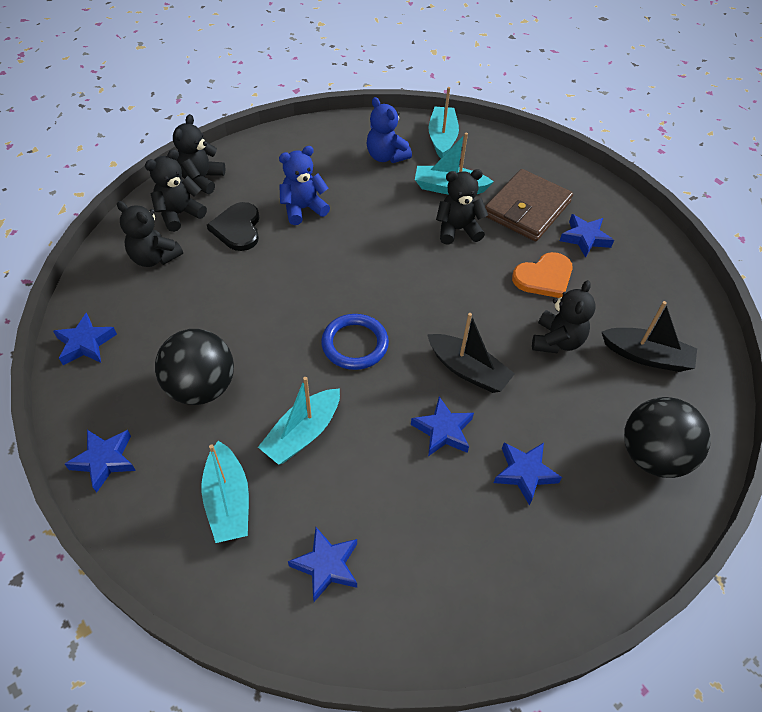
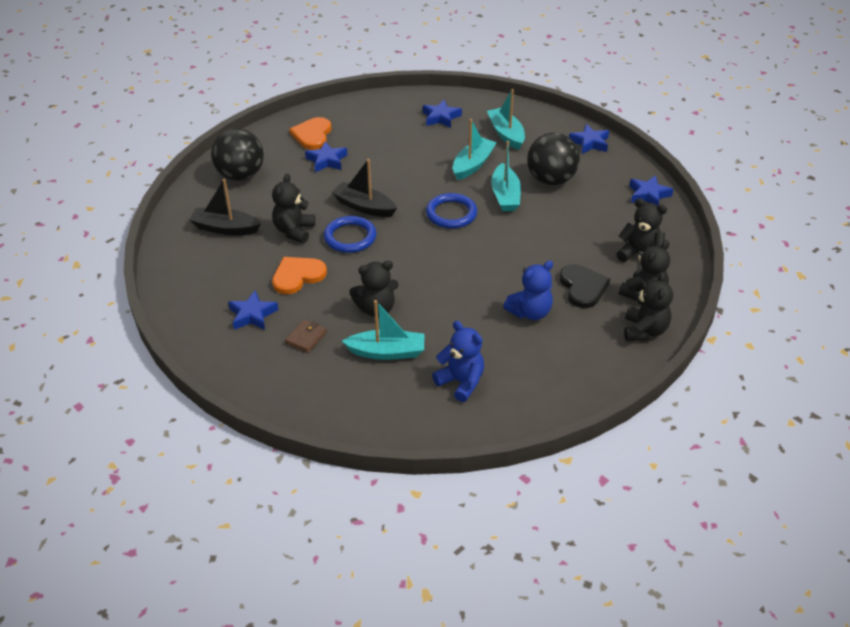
camera: 175 degrees right, 10 degrees down
blue star [411,397,474,456] -> none
turquoise boat [428,87,459,158] -> turquoise boat moved to [491,141,521,211]
brown wallet [485,169,573,241] -> brown wallet [285,320,327,353], size x0.45
none -> orange heart [289,117,331,150]
none -> blue ring [324,216,376,253]

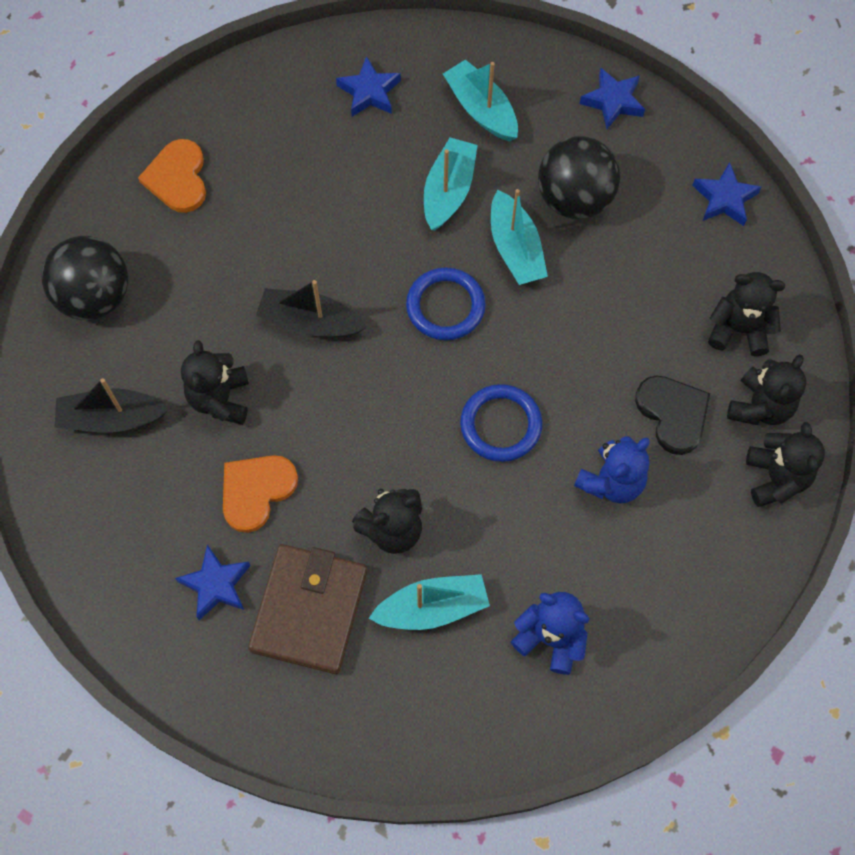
camera: 15 degrees left, 25 degrees up
brown wallet [285,320,327,353] -> brown wallet [248,544,367,674], size x2.23
blue star [305,142,347,172] -> none
blue ring [324,216,376,253] -> blue ring moved to [460,384,542,462]

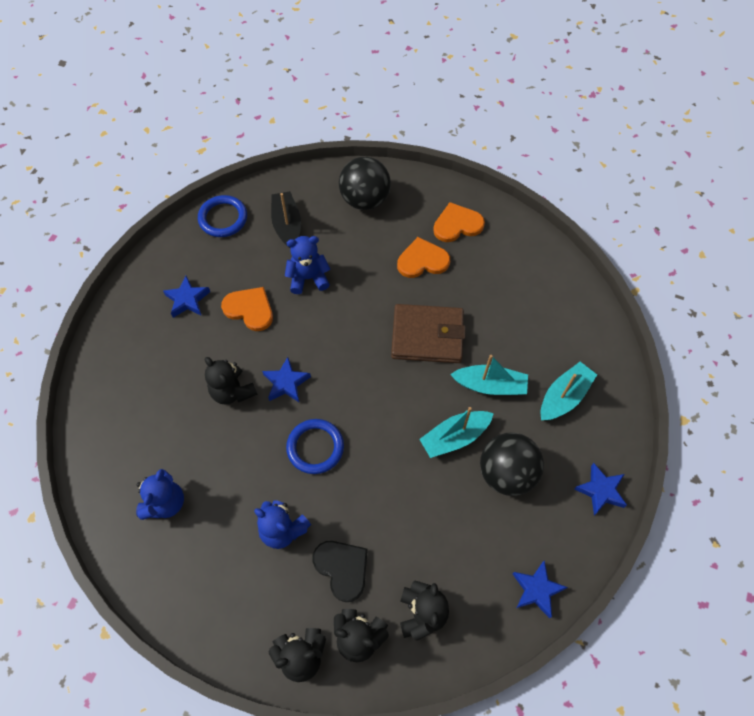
camera: 80 degrees right, 5 degrees down
black teddy bear [181,340,249,425] -> blue teddy bear [285,236,330,294]
brown wallet [248,544,367,674] -> brown wallet moved to [391,304,466,363]
black boat [256,280,367,337] -> none
blue star [336,56,401,117] -> blue star moved to [262,357,311,402]
turquoise boat [369,574,490,630] -> none
blue ring [406,267,486,340] -> blue ring moved to [198,195,247,237]
black heart [635,376,710,455] -> black heart turned 90 degrees counterclockwise [313,541,368,602]
none -> orange heart [397,237,450,278]

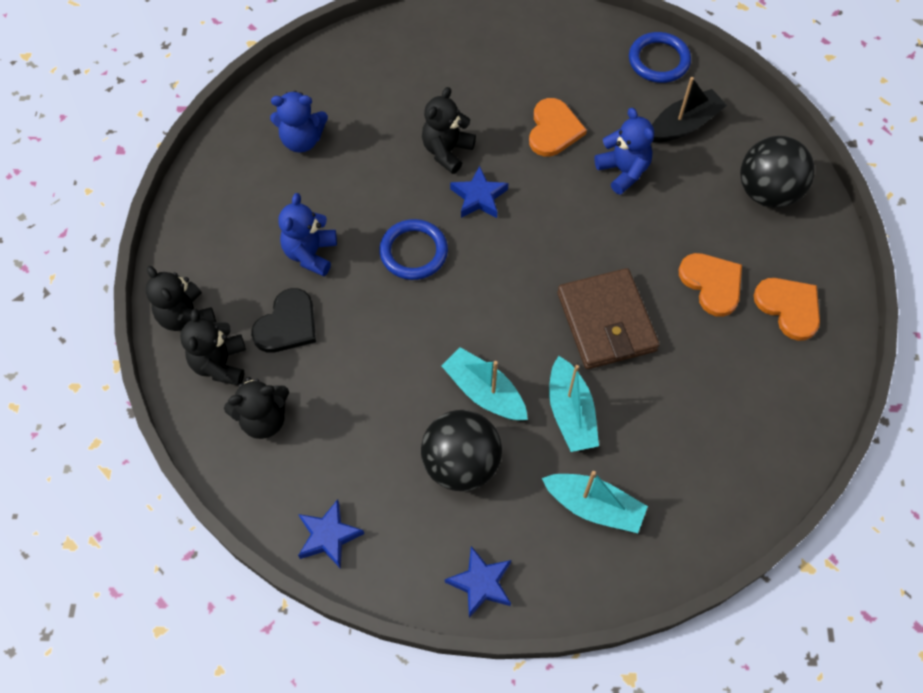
camera: 70 degrees right, 0 degrees up
blue star [163,276,210,318] -> none

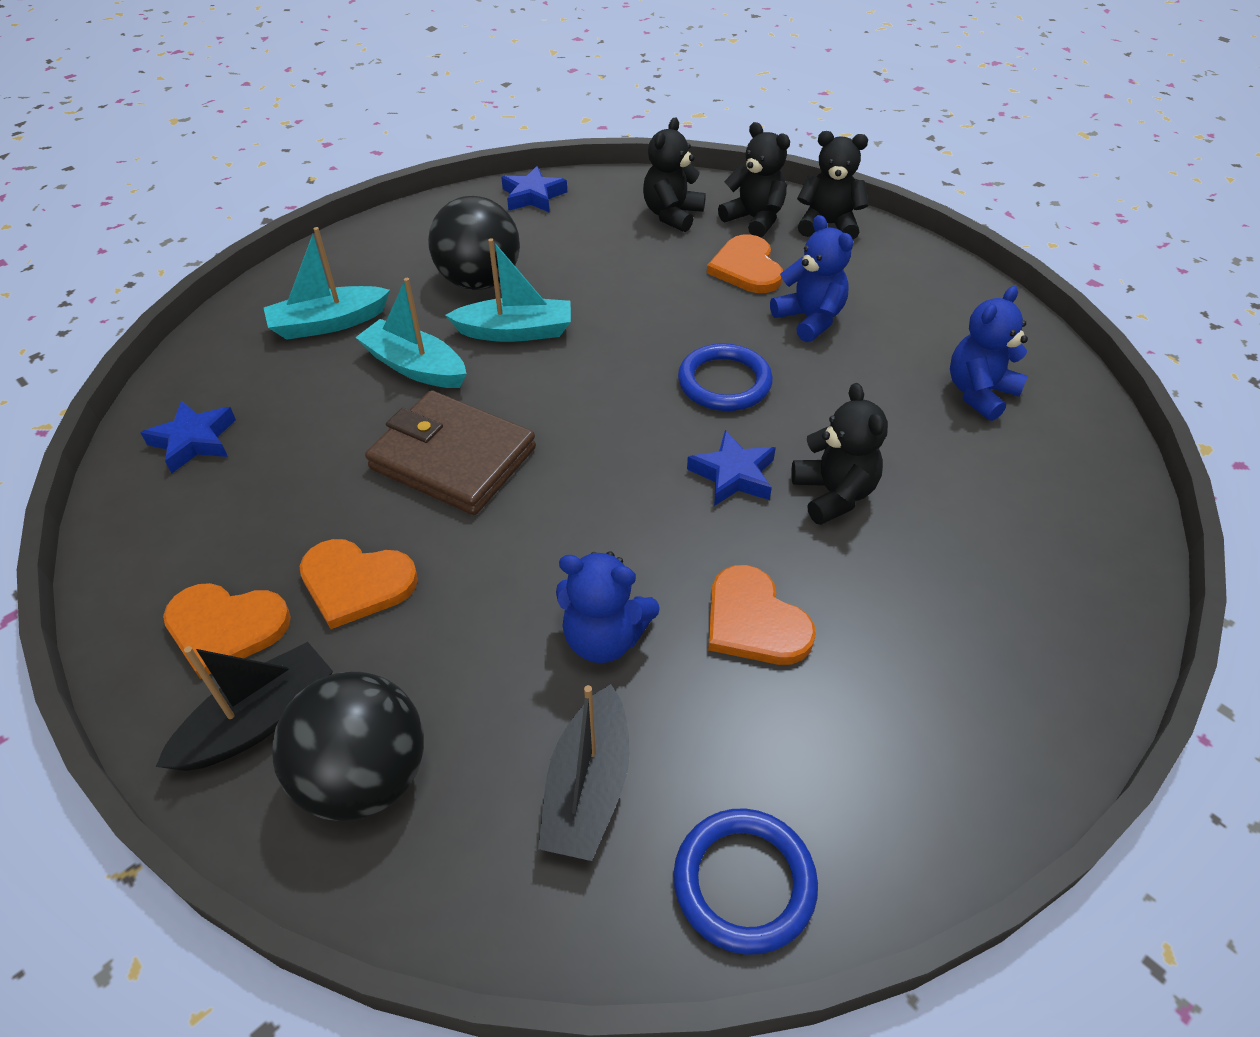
camera: 135 degrees right, 15 degrees down
black heart [251,288,316,353] -> orange heart [707,234,783,293]
blue star [445,546,511,618] -> blue star moved to [140,400,236,473]
none -> black boat [156,642,333,771]

